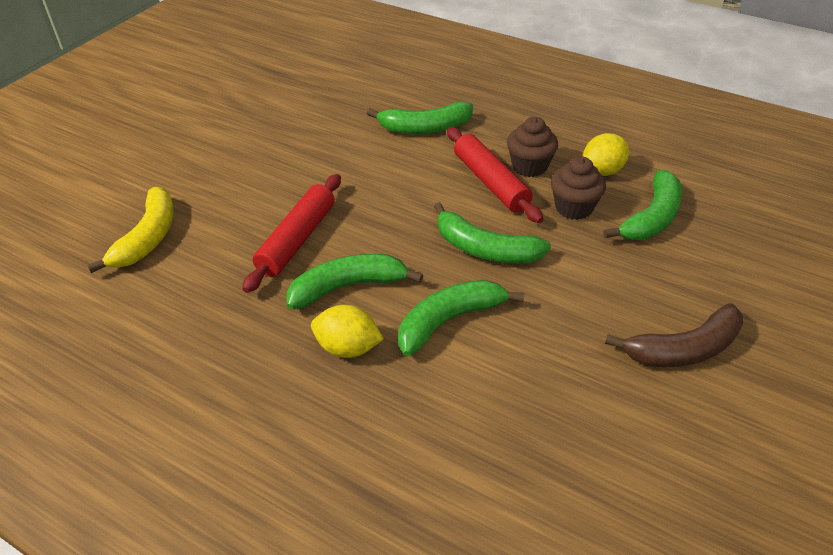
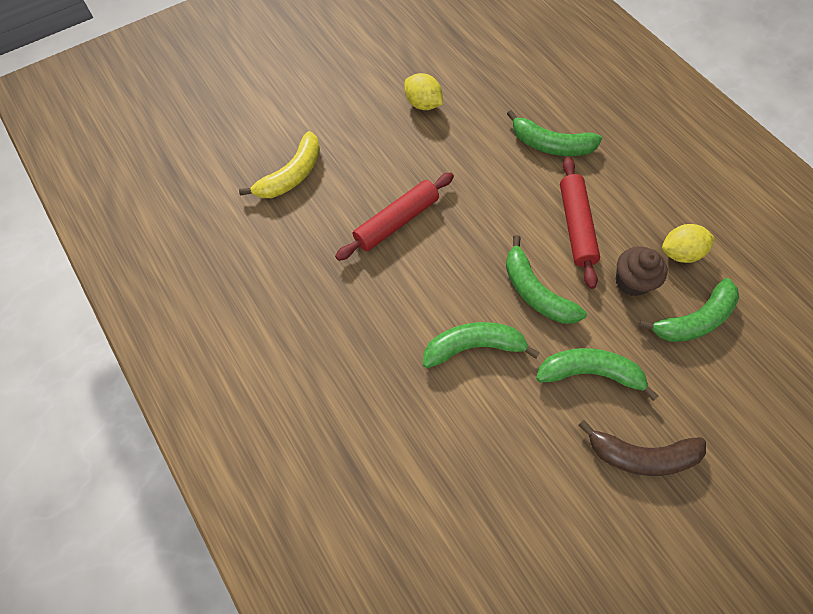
camera: 25 degrees right, 20 degrees up
green banana [287,254,423,310] -> green banana moved to [536,348,658,401]
yellow lemon [311,305,384,358] -> yellow lemon moved to [404,73,443,110]
brown cupcake [507,117,558,177] -> none

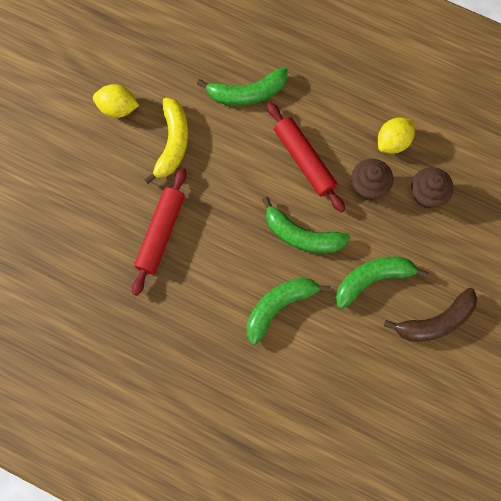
camera: 30 degrees left, 10 degrees up
yellow banana [239,131,320,198] -> yellow banana moved to [144,97,188,184]
green banana [638,278,739,342] -> brown cupcake [411,167,453,208]

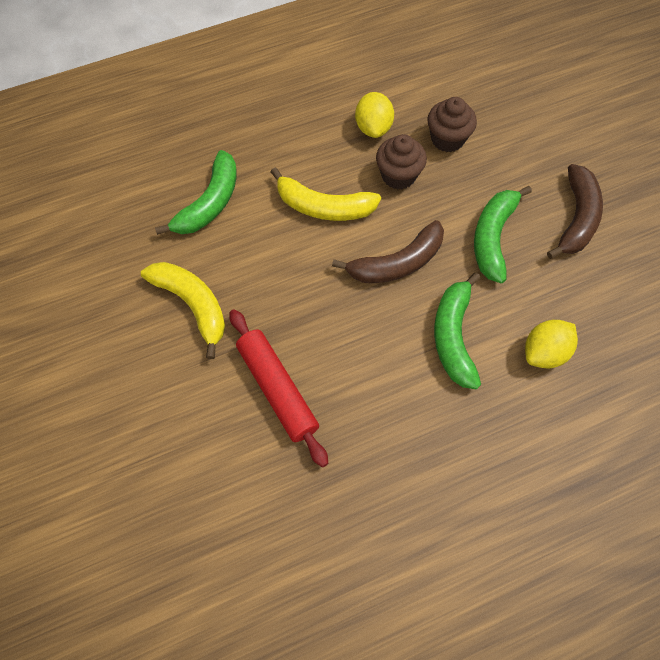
camera: 50 degrees left, 10 degrees down
yellow lemon [93,84,139,118] -> yellow lemon moved to [525,320,578,368]
green banana [262,197,350,253] -> brown banana [332,220,444,283]
red rolling pin [267,102,345,212] -> yellow banana [271,167,381,221]

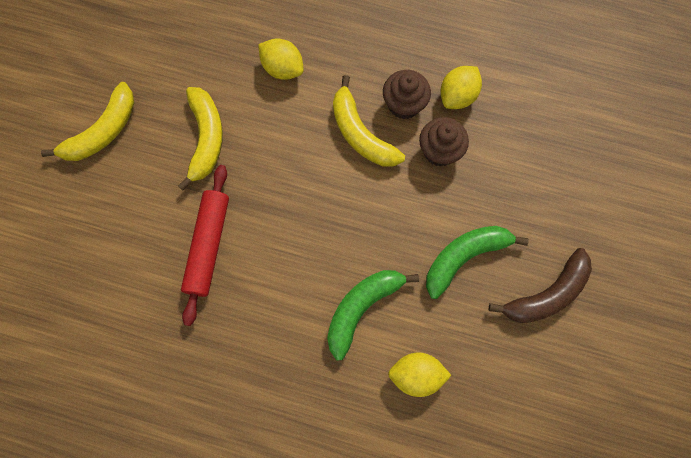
camera: 40 degrees right, 10 degrees up
green banana [155,150,237,235] -> yellow lemon [258,38,304,80]
brown banana [332,220,444,283] -> none
brown cupcake [427,97,477,152] -> brown cupcake moved to [383,70,431,119]
none -> yellow banana [41,82,134,161]

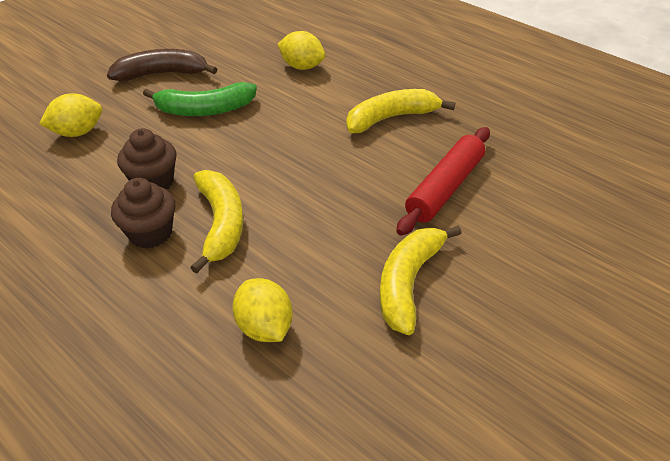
camera: 155 degrees left, 30 degrees down
yellow banana [41,82,134,161] -> yellow banana moved to [346,89,455,133]
green banana [327,270,419,361] -> none
yellow lemon [440,66,482,109] -> yellow lemon moved to [39,93,102,137]

